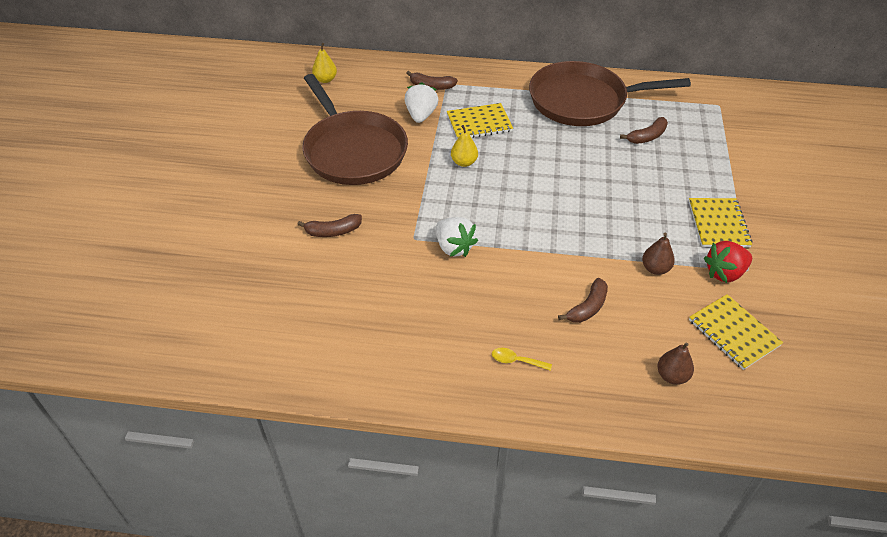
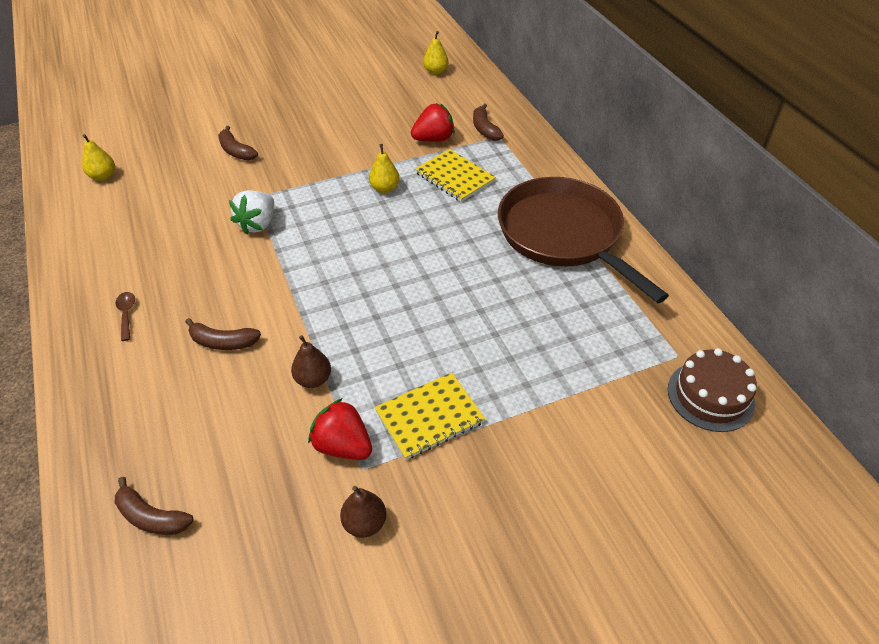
camera: 60 degrees right, 0 degrees up
brown pan [302,74,408,185] -> none
white strawberry [405,82,439,123] -> red strawberry [411,103,455,142]
yellow spoon [492,348,552,371] -> brown spoon [115,292,135,341]
brown banana [620,117,668,144] -> brown banana moved to [115,477,194,535]
brown pear [657,343,694,385] -> brown pear moved to [340,486,386,538]
yellow notebook [689,294,783,370] -> none
none -> yellow pear [82,134,115,181]
none -> brown cake [668,348,757,432]

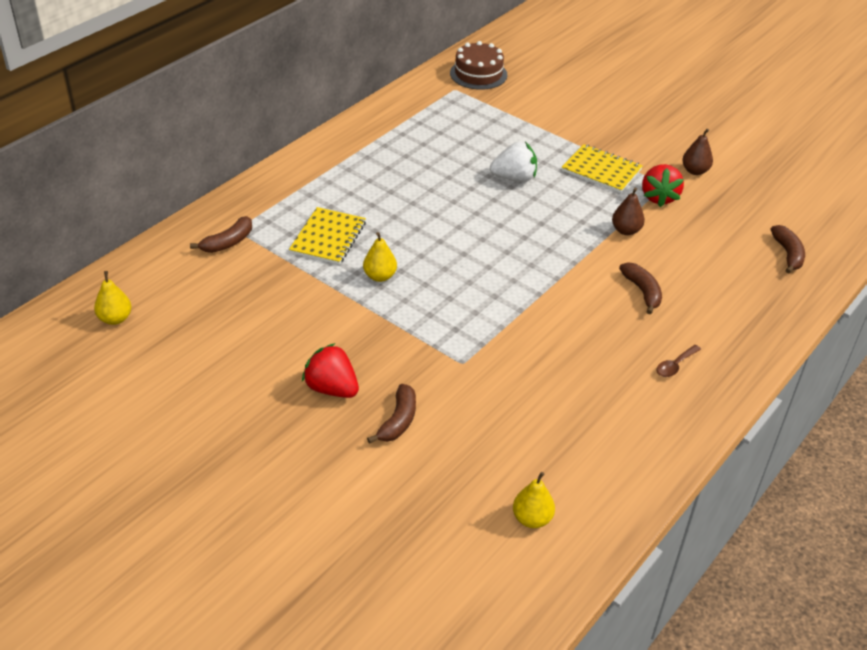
camera: 120 degrees left, 5 degrees down
white strawberry [229,190,274,234] -> white strawberry moved to [490,142,537,182]
red strawberry [411,103,455,142] -> red strawberry moved to [302,343,359,398]
brown pan [498,177,669,303] -> none

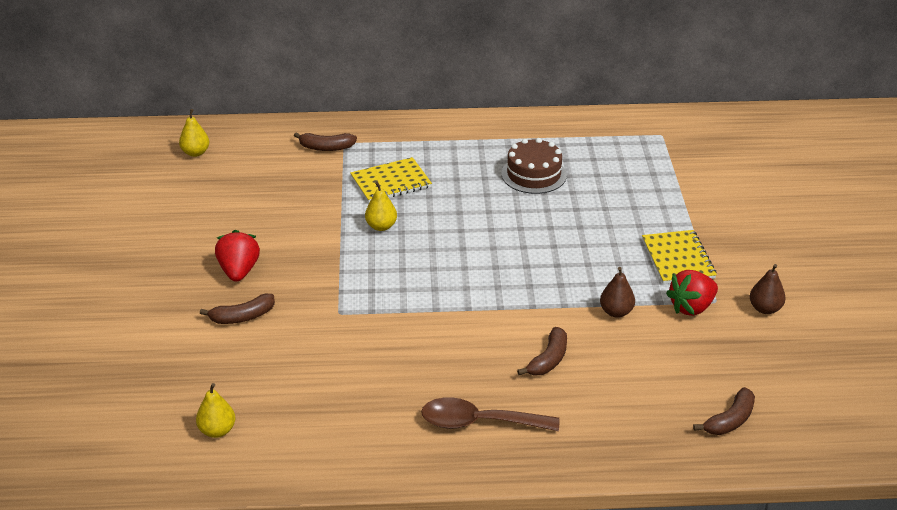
camera: 50 degrees right, 5 degrees down
brown cake [450,41,507,90] -> brown cake moved to [502,138,567,194]
white strawberry [490,142,537,182] -> none
brown spoon [656,345,701,377] -> brown spoon [421,397,559,431], size x2.02

